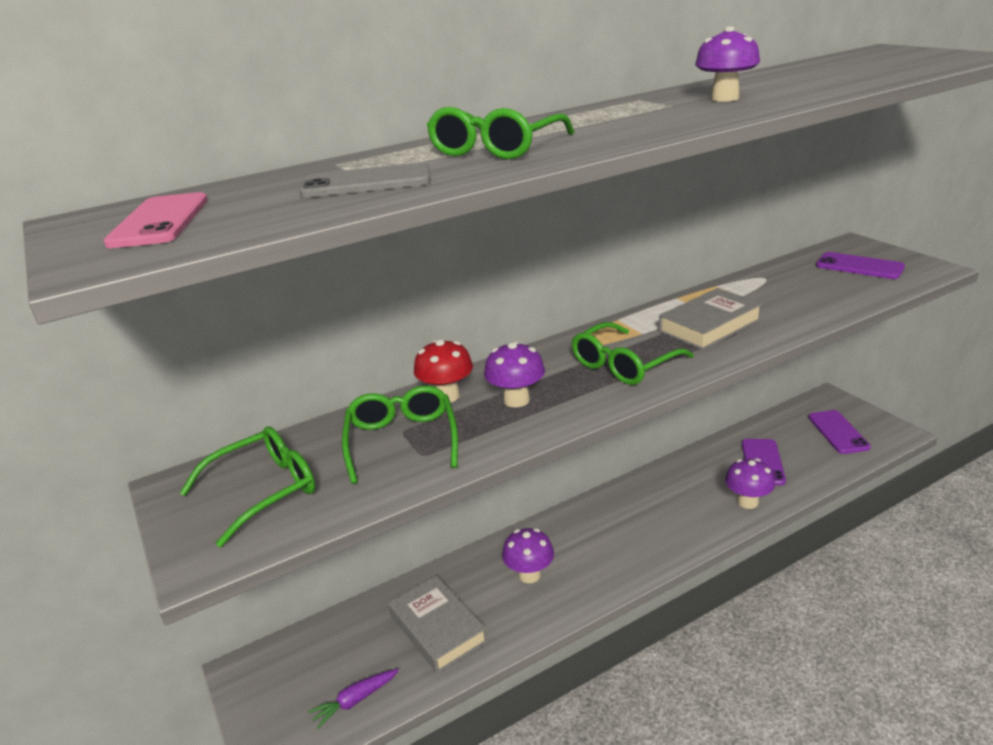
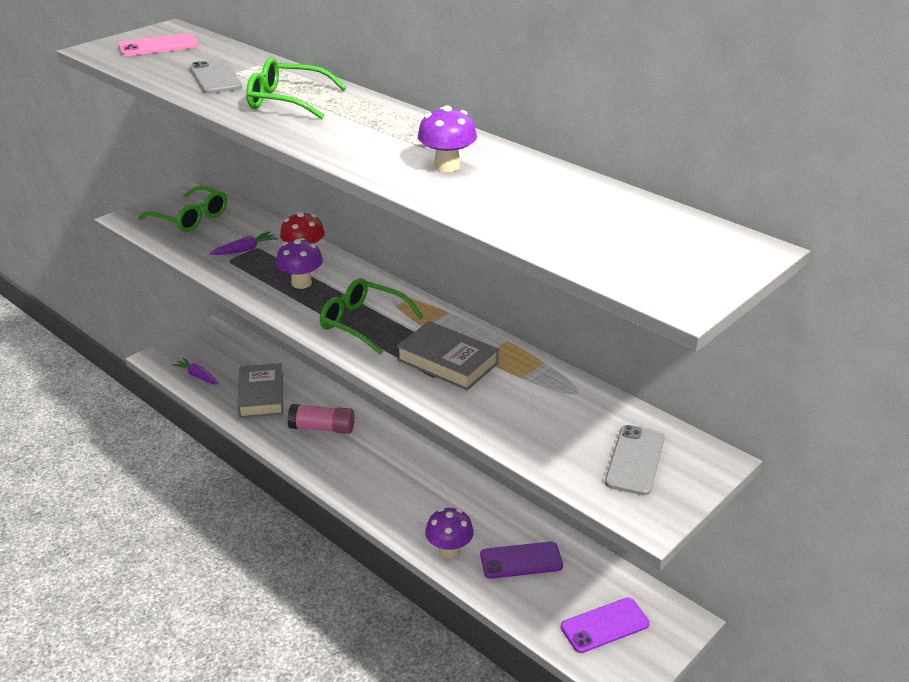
camera: 70 degrees right, 5 degrees up
green glasses [342,386,458,484] -> purple carrot [209,232,278,255]
grey book [388,576,488,673] -> grey book turned 45 degrees counterclockwise [237,363,283,418]
purple mushroom [502,528,554,583] -> pink glue stick [287,404,355,434]
purple phone [816,252,905,279] -> grey phone [605,425,665,496]

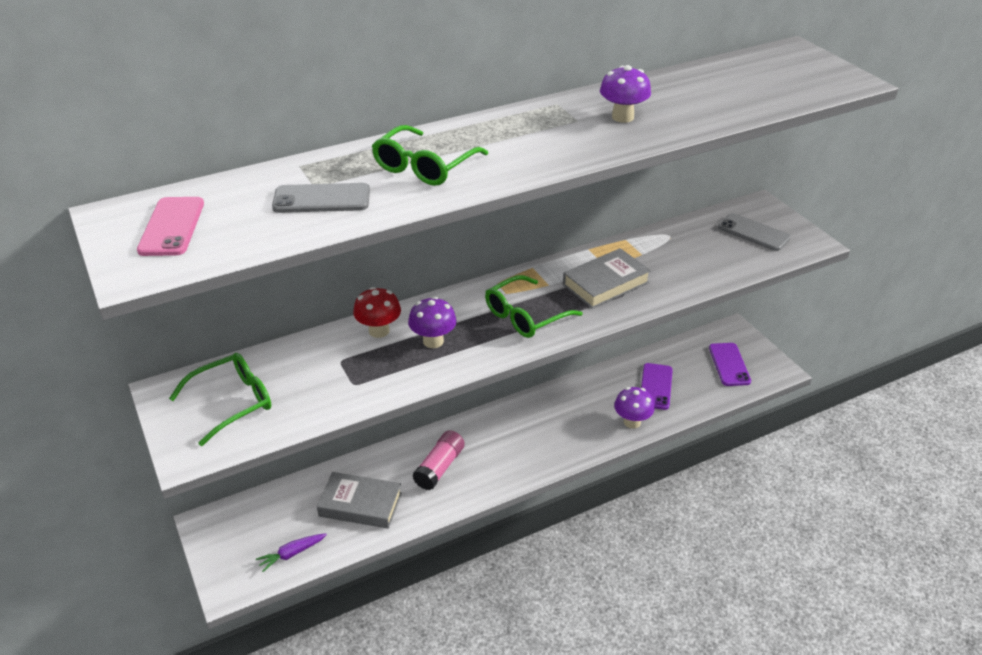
camera: 70 degrees left, 5 degrees up
purple carrot [209,232,278,255] -> none

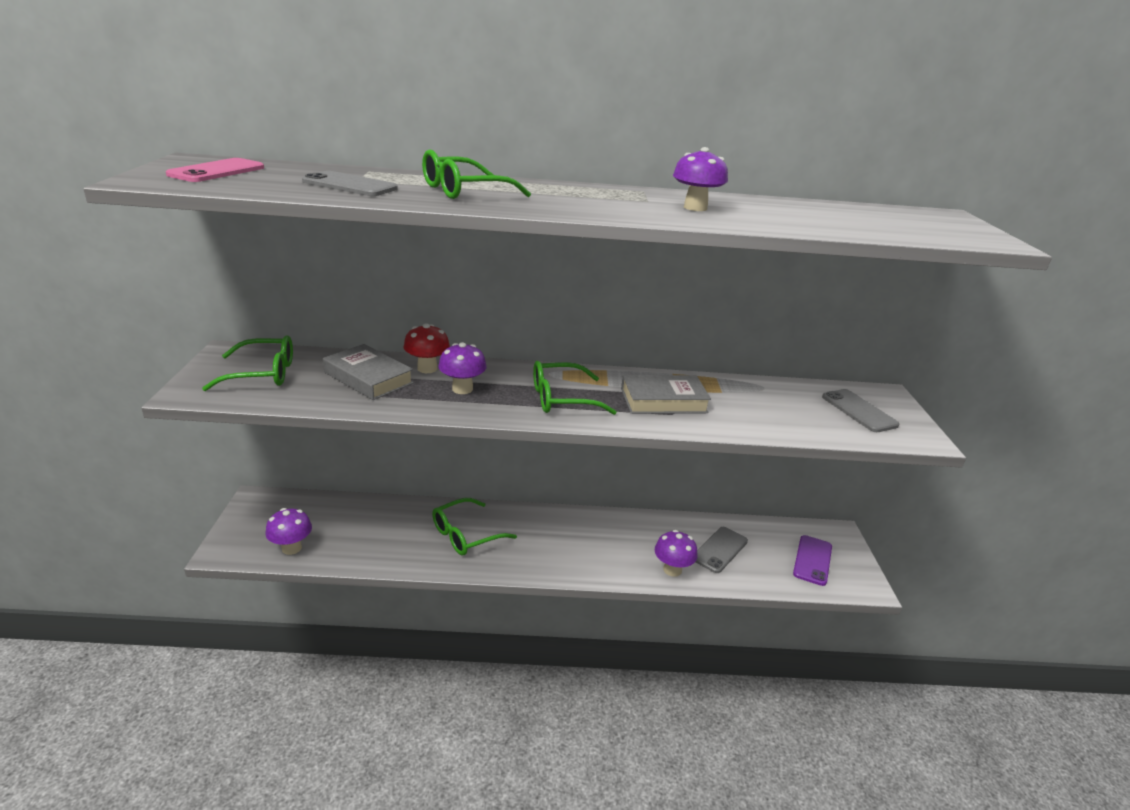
camera: 25 degrees right, 10 degrees down
purple carrot [256,533,327,572] -> purple mushroom [266,508,312,555]
grey book [317,472,402,529] -> grey book moved to [323,344,414,400]
pink glue stick [412,430,465,490] -> green glasses [432,498,517,555]
purple phone [641,363,673,410] -> grey phone [695,527,748,573]

